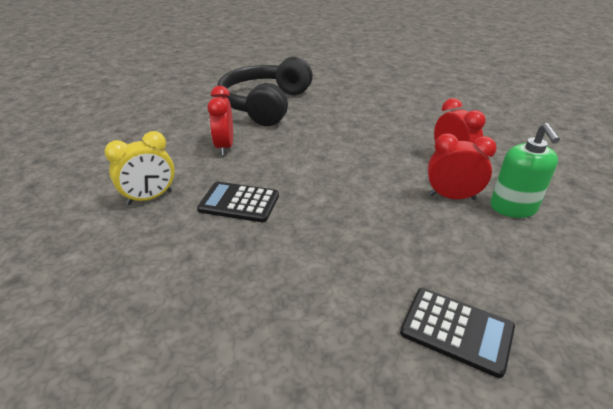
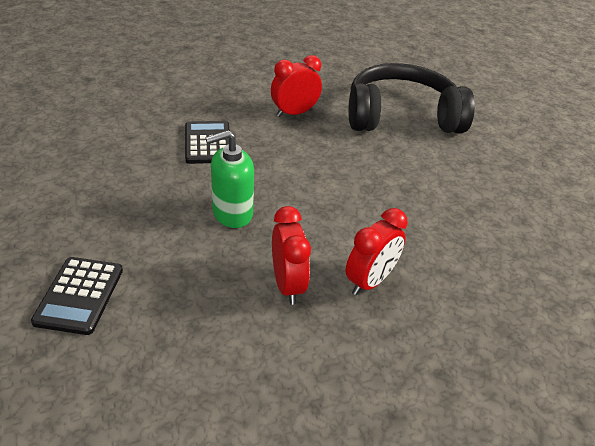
camera: 65 degrees right, 5 degrees up
yellow clock [104,131,175,205] -> none
green soap dispenser [490,123,560,218] -> green soap dispenser moved to [205,130,254,228]

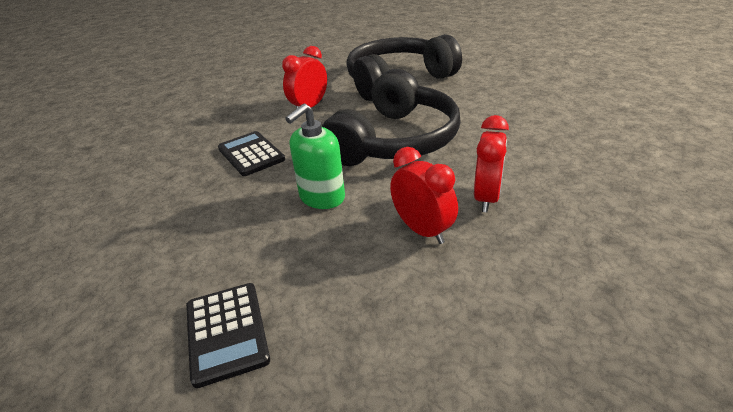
camera: 20 degrees left, 5 degrees down
none -> black headphones [322,69,461,166]

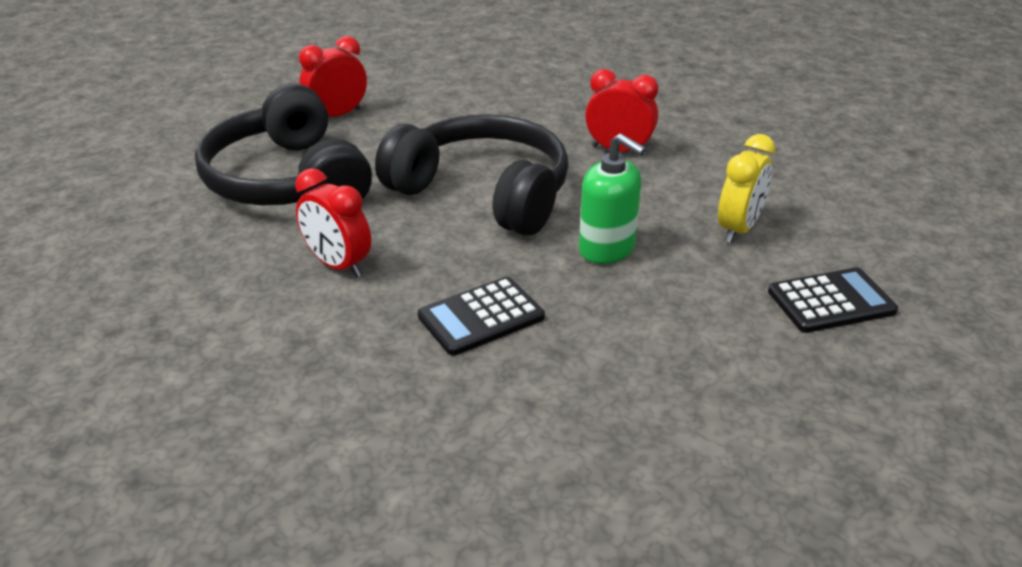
camera: 90 degrees left, 0 degrees up
red clock [390,147,458,244] -> red clock moved to [299,36,367,116]
none -> yellow clock [718,134,775,243]

